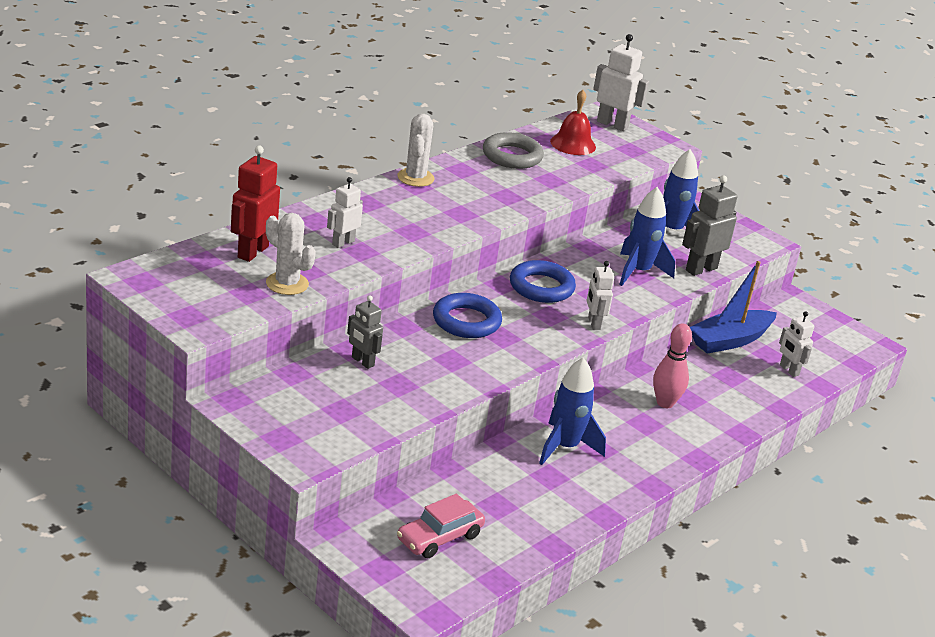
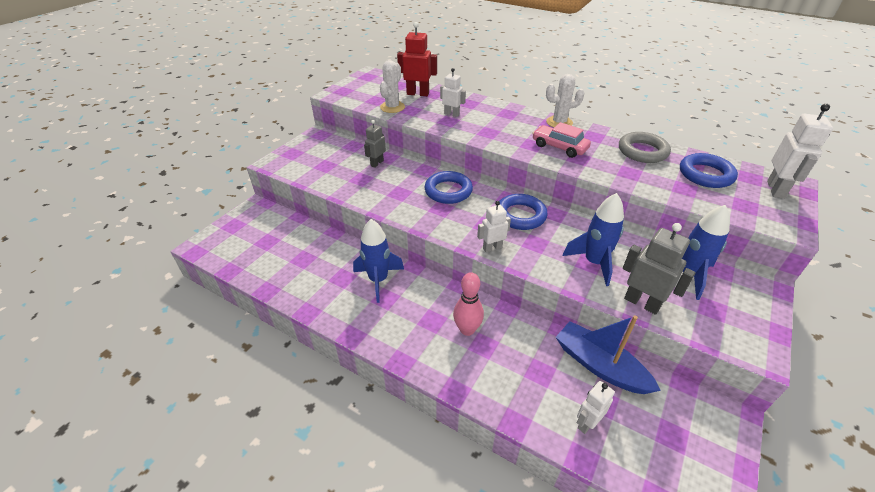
camera: 80 degrees right, 10 degrees up
pink car [397,494,485,558] -> pink car moved to [532,122,591,158]
red bell [550,90,596,155] -> blue ring [680,153,738,188]

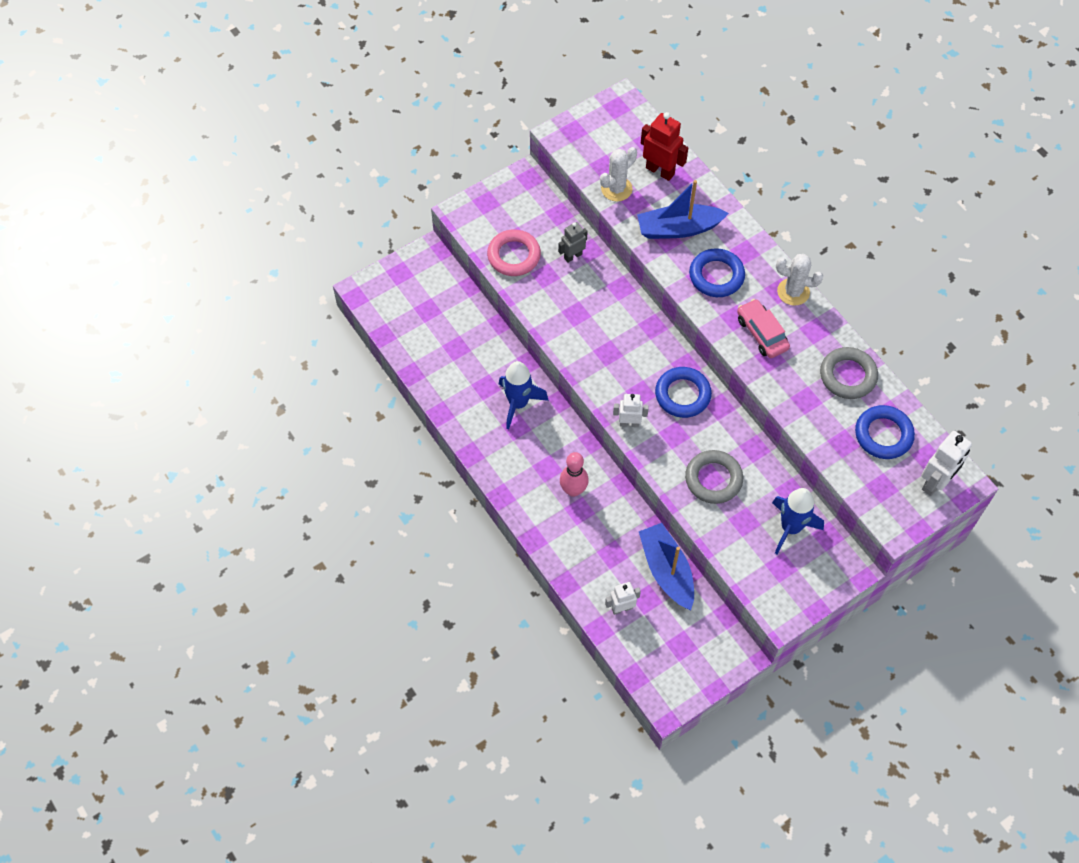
camera: 25 degrees right, 20 degrees up
blue ring [425,171,473,204] -> blue ring moved to [689,248,745,297]
white robot [440,68,466,117] -> blue boat [637,180,729,239]
blue rocket [562,193,624,286] -> grey ring [685,450,743,504]
grey robot [623,223,696,315] -> none
none -> pink ring [487,230,541,276]

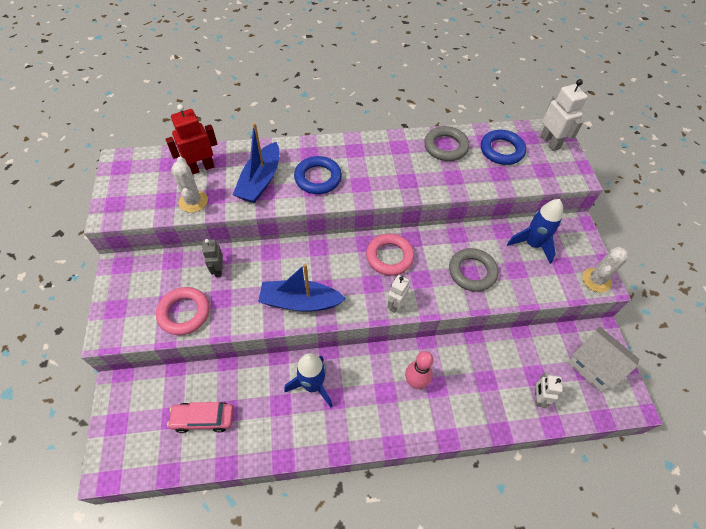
camera: 65 degrees left, 5 degrees down
blue boat [639,523,694,610] -> blue boat moved to [258,264,346,312]
blue ring [655,367,712,418] -> pink ring [366,234,414,276]
pink car [737,299,790,358] -> pink car moved to [167,402,234,433]
white cactus [776,254,823,306] -> white cactus moved to [582,247,628,292]
none -> white house [568,327,639,392]

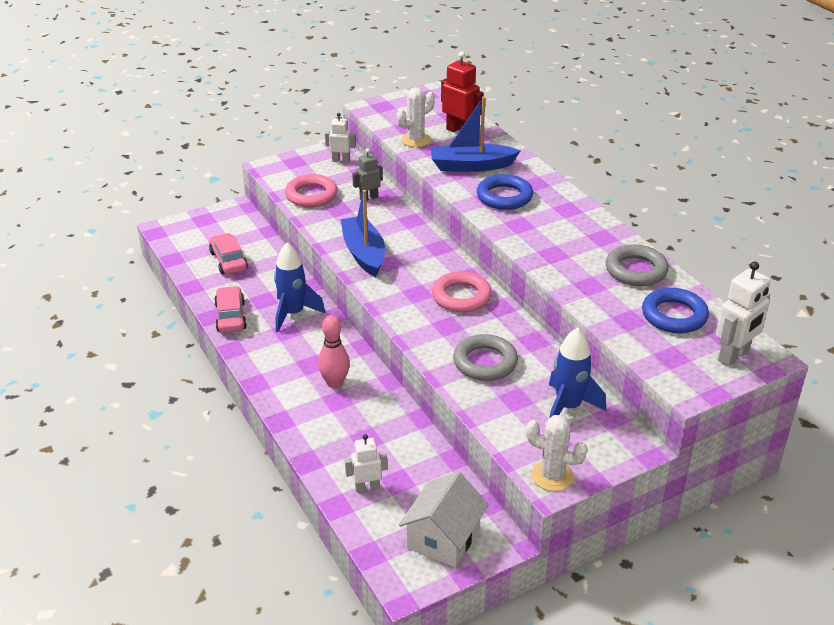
camera: 70 degrees right, 20 degrees down
white robot [387,275,410,313] -> white robot moved to [325,113,356,163]
none -> pink car [214,286,247,333]

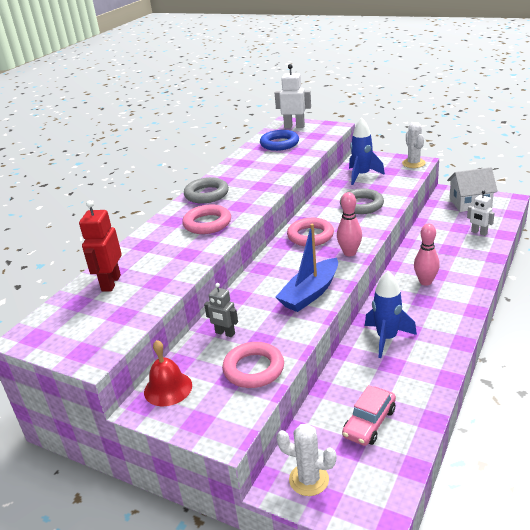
camera: 120 degrees left, 5 degrees down
pink car [214,286,247,333] -> none
white robot [325,113,356,163] -> red bell [144,340,192,406]
white cactus [397,87,435,147] -> white cactus moved to [276,424,336,496]
blue boat [430,97,521,172] -> none
blue ring [477,174,533,210] -> pink ring [182,204,231,234]
grey ring [606,244,669,286] -> grey ring moved to [184,177,229,203]
none -> pink bowling pin [337,192,362,256]

